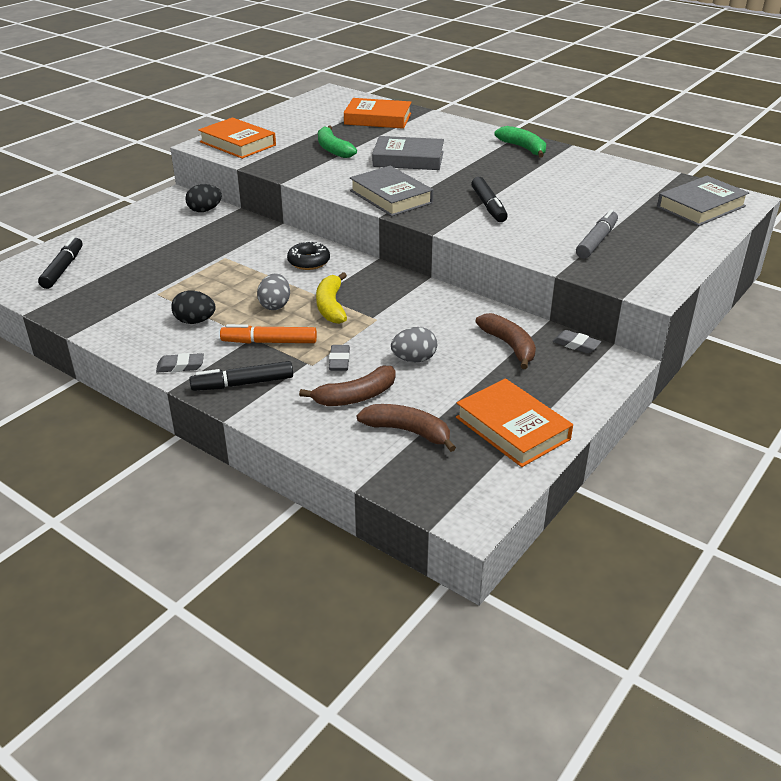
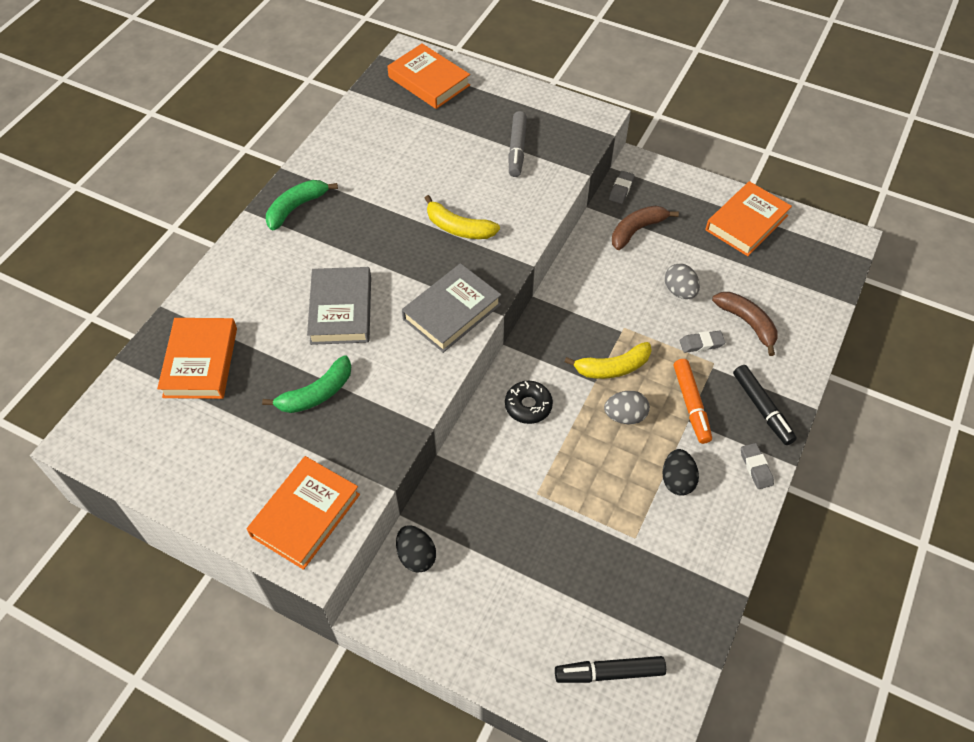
camera: 100 degrees left, 20 degrees up
brown banana [357,404,456,452] -> none
black marker [471,177,508,222] -> yellow banana [425,195,500,239]
grey marker [576,209,618,259] -> grey marker turned 105 degrees counterclockwise [509,111,527,177]
grey book [657,176,749,226] -> orange book [388,44,470,109]

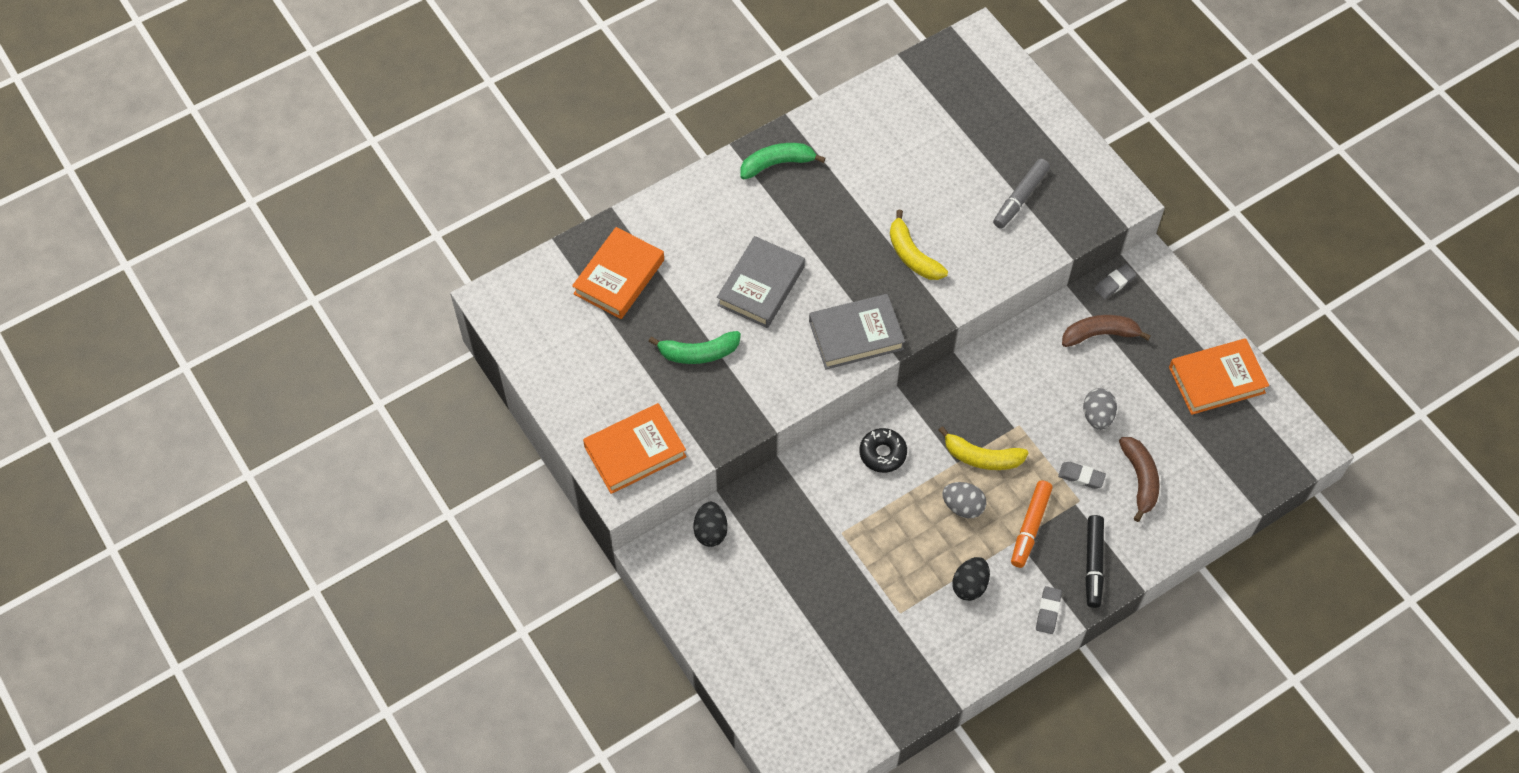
camera: 30 degrees right, 5 degrees up
orange book [388,44,470,109] -> none
black marker [555,656,666,683] -> none

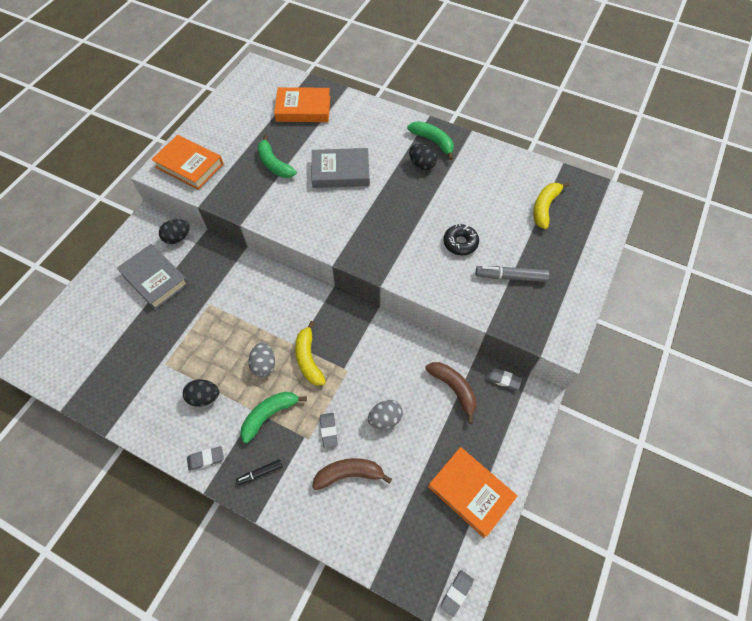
camera: 60 degrees right, 0 degrees up
grey book [809,294,905,369] -> grey book moved to [117,244,189,310]
black donut [859,428,907,473] -> black donut moved to [443,224,479,255]
yellow banana [890,209,948,280] -> yellow banana moved to [533,182,569,229]
orange marker [1011,480,1053,568] -> green banana [240,392,307,443]
black marker [1085,515,1104,608] -> black marker [236,459,282,485], size x0.59
brown banana [1119,437,1160,522] -> brown banana turned 150 degrees counterclockwise [312,458,392,490]
none -> black egg [409,144,437,170]
none -> grey eraser [441,570,474,617]

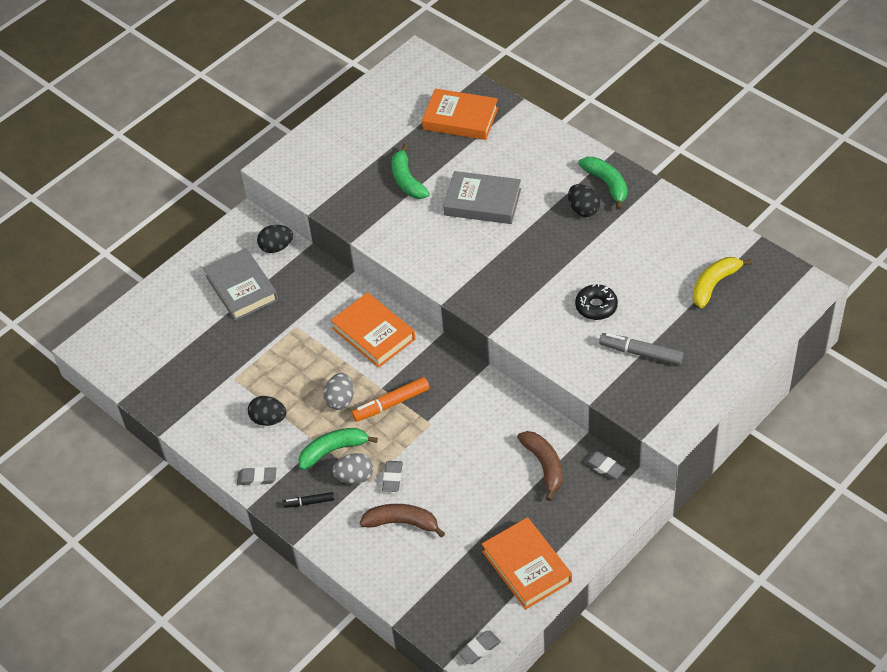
camera: 20 degrees right, 10 degrees down
orange book [151,135,223,190] -> orange book moved to [331,293,415,368]
yellow banana [295,321,326,386] -> orange marker [351,377,429,422]
grey egg [368,400,403,429] -> grey egg moved to [332,453,373,484]

